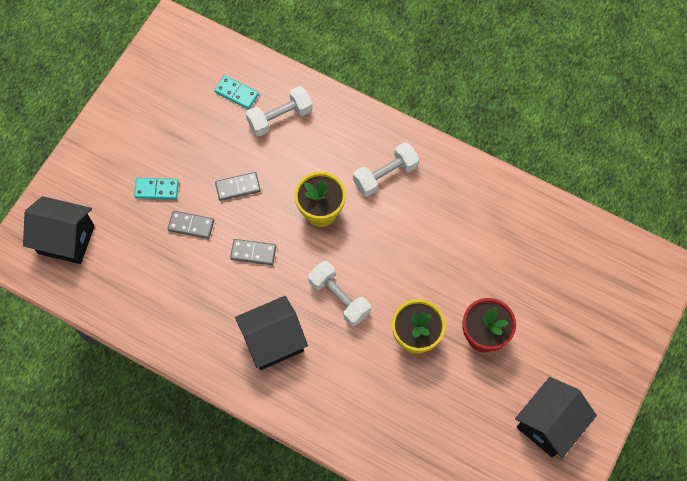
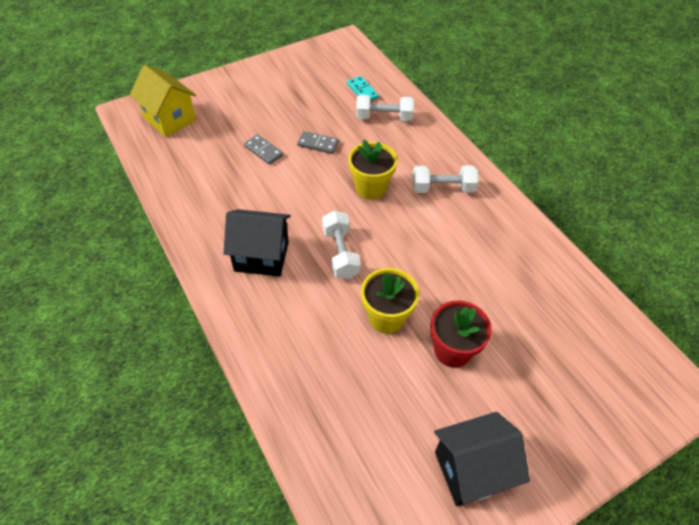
camera: 30 degrees right, 15 degrees down
black house [23,196,95,264] -> yellow house [130,65,196,137]
turquoise domino [134,178,179,200] -> none
grey domino [230,239,276,265] -> none

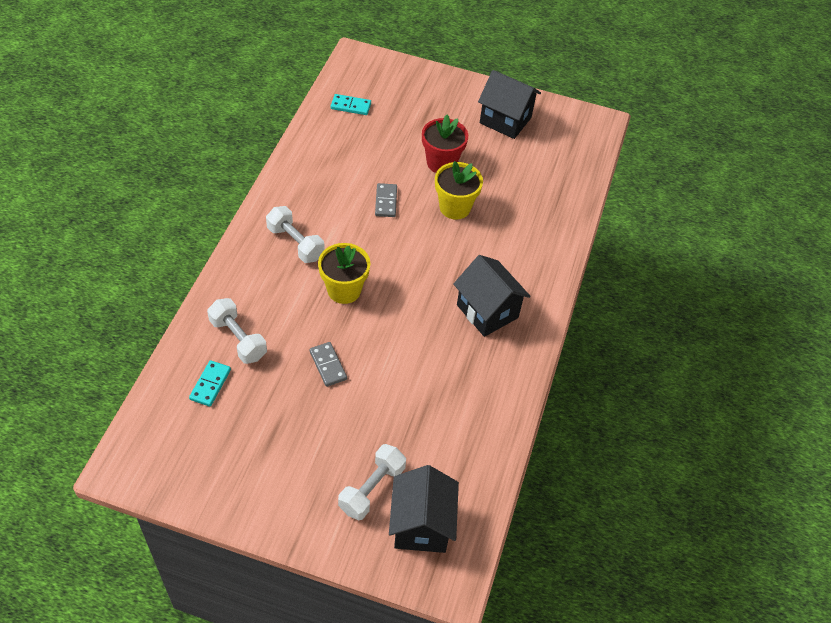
camera: 135 degrees left, 0 degrees up
yellow house [130,65,196,137] -> black house [389,465,459,553]
grey domino [244,134,283,165] -> grey domino moved to [375,183,397,217]
white dumbbell [322,211,361,279] -> white dumbbell moved to [338,444,406,520]
none -> turquoise domino [331,94,371,115]

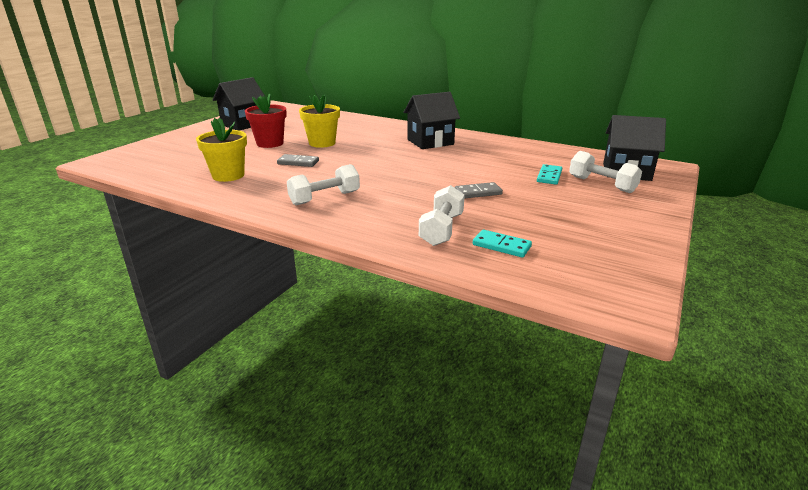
camera: 75 degrees left, 25 degrees down
white dumbbell [207,298,267,364] -> white dumbbell turned 45 degrees counterclockwise [419,185,465,246]
yellow flower pot [318,243,370,304] -> yellow flower pot moved to [196,118,247,182]
turquoise domino [331,94,371,115] -> turquoise domino moved to [537,164,562,185]

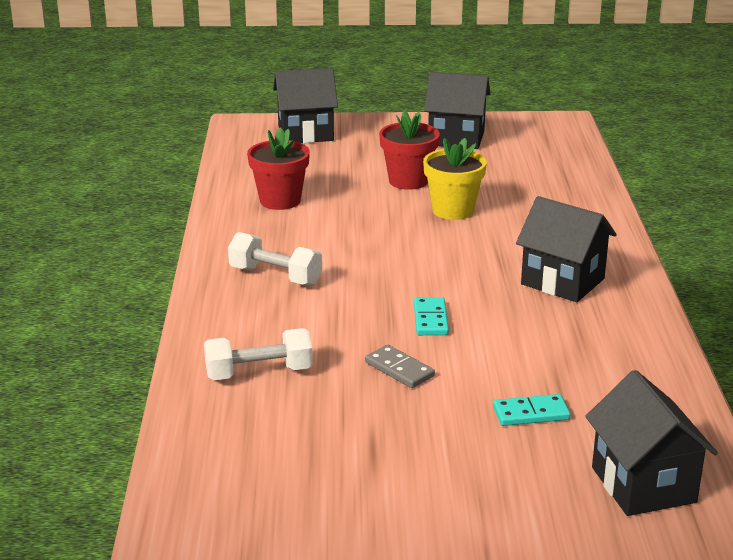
camera: 60 degrees right, 0 degrees up
yellow flower pot [196,118,247,182] -> red flower pot [247,127,310,210]
grey domino [277,154,319,167] -> none
turquoise domino [473,230,532,257] -> turquoise domino moved to [414,297,449,335]
white dumbbell [569,151,642,193] -> none
none -> black house [273,68,338,143]

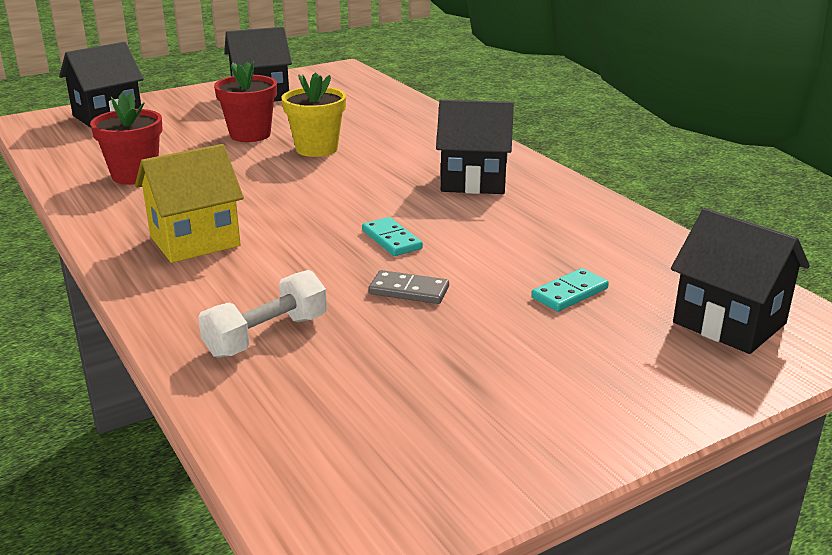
camera: 30 degrees left, 0 degrees up
white dumbbell [228,232,322,286] -> yellow house [135,144,244,263]

